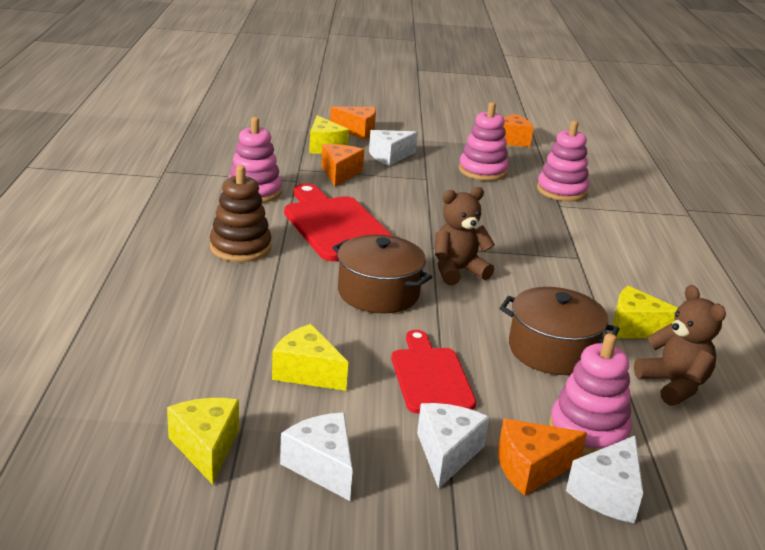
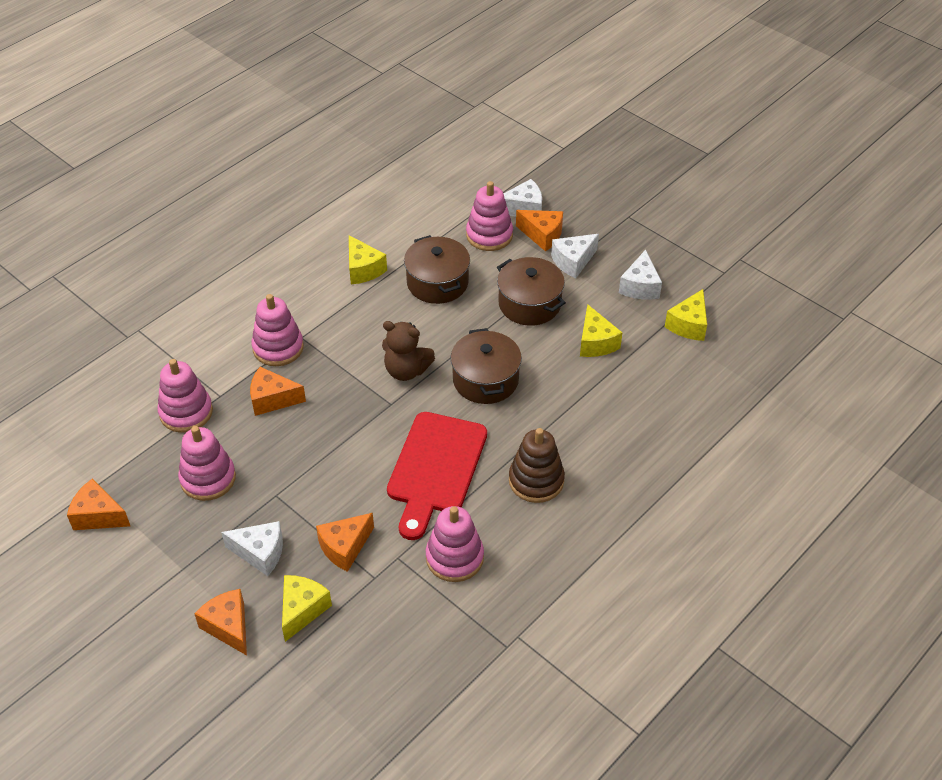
camera: 135 degrees left, 20 degrees up
red cutting board [391,330,476,413] -> brown pot [497,257,566,326]
brown teddy bear [634,285,726,406] -> none
none -> orange cheese [250,367,306,416]
none -> pink stacking toy [251,294,304,366]

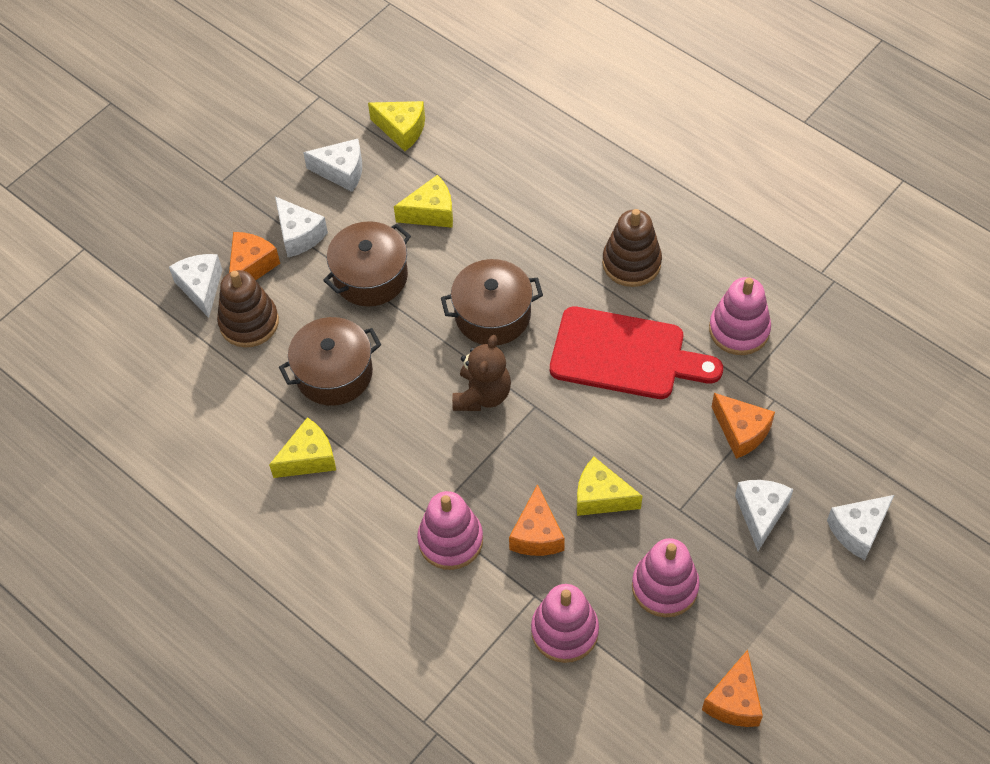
camera: 90 degrees left, 10 degrees up
orange cheese [194,589,247,655] -> white cheese [827,495,894,560]
yellow cheese [282,575,332,642] -> yellow cheese moved to [577,457,642,516]
pink stacking toy [466,181,513,251] -> brown stacking toy [217,270,279,348]

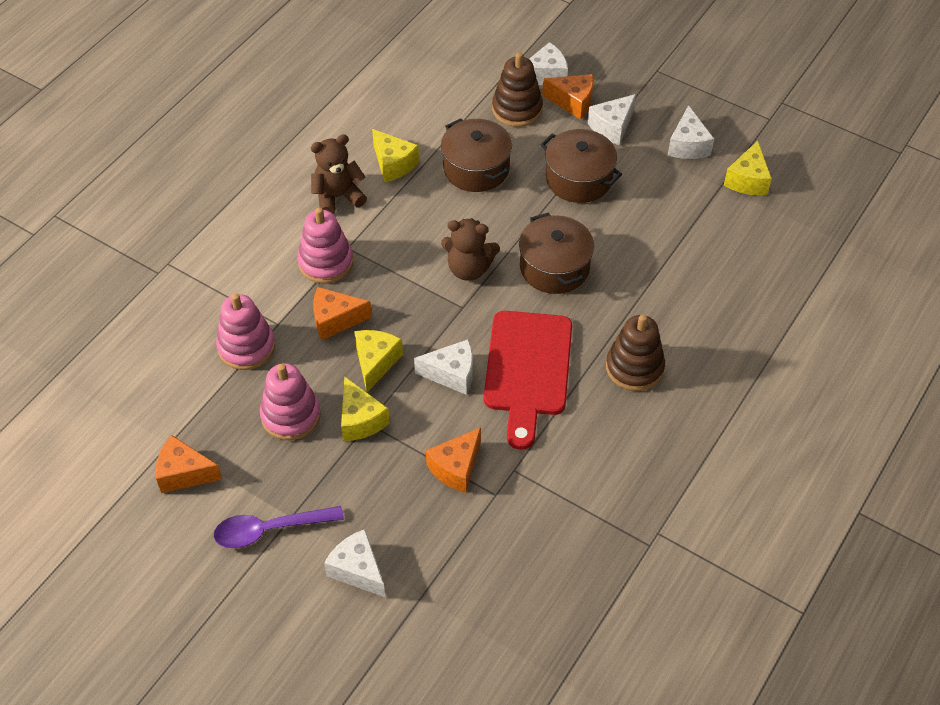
camera: 80 degrees right, 5 degrees down
yellow cheese [394,175,453,228] -> yellow cheese moved to [341,377,390,441]
pink stacking toy [709,277,771,355] -> none
white cheese [735,480,793,551] -> white cheese moved to [414,339,473,395]
none -> purple spoon [213,506,344,548]
none -> brown teddy bear [311,134,367,214]

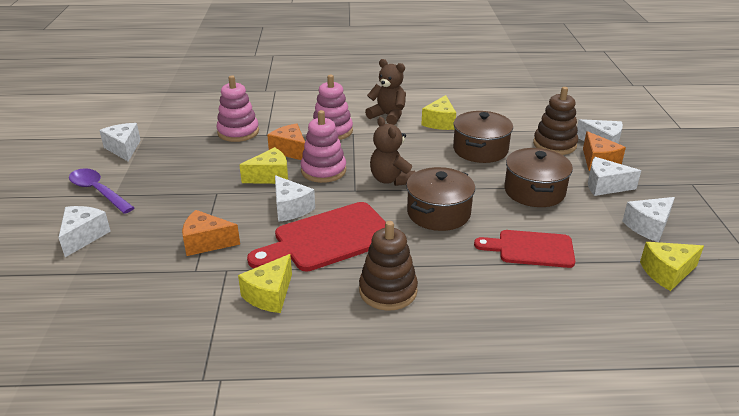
camera: 55 degrees right, 20 degrees down
orange cheese [156,435,222,493] -> white cheese [99,123,141,162]
pink stacking toy [260,363,321,440] -> pink stacking toy moved to [301,110,346,183]
yellow cheese [341,377,390,441] -> yellow cheese moved to [238,254,292,313]
none -> red cutting board [474,230,575,268]

